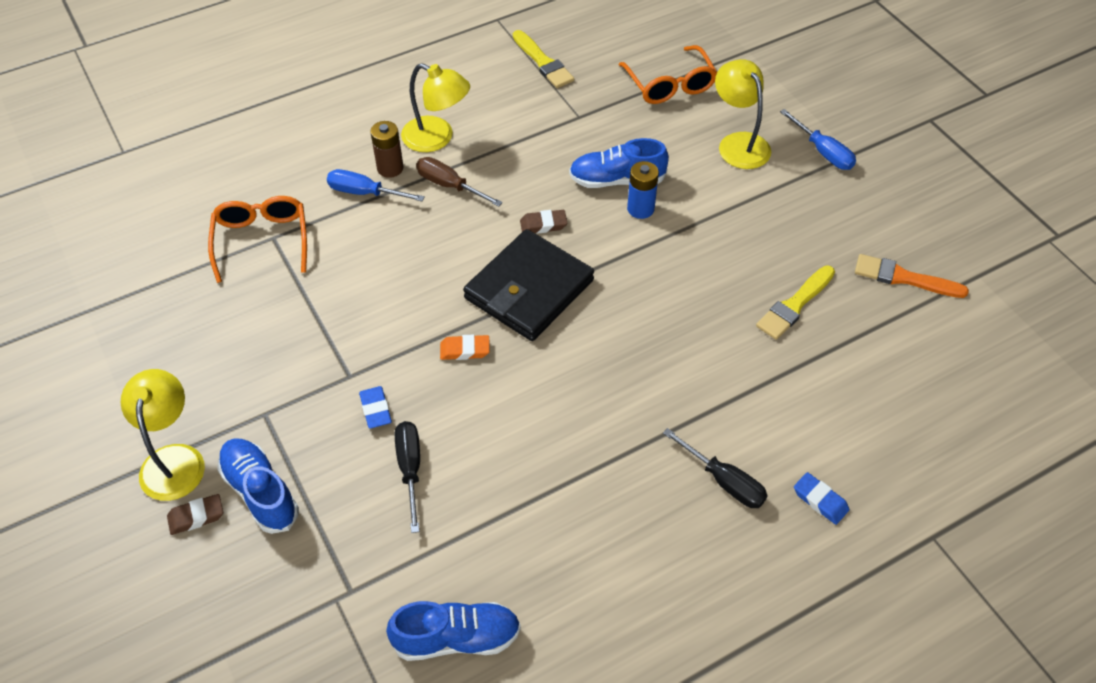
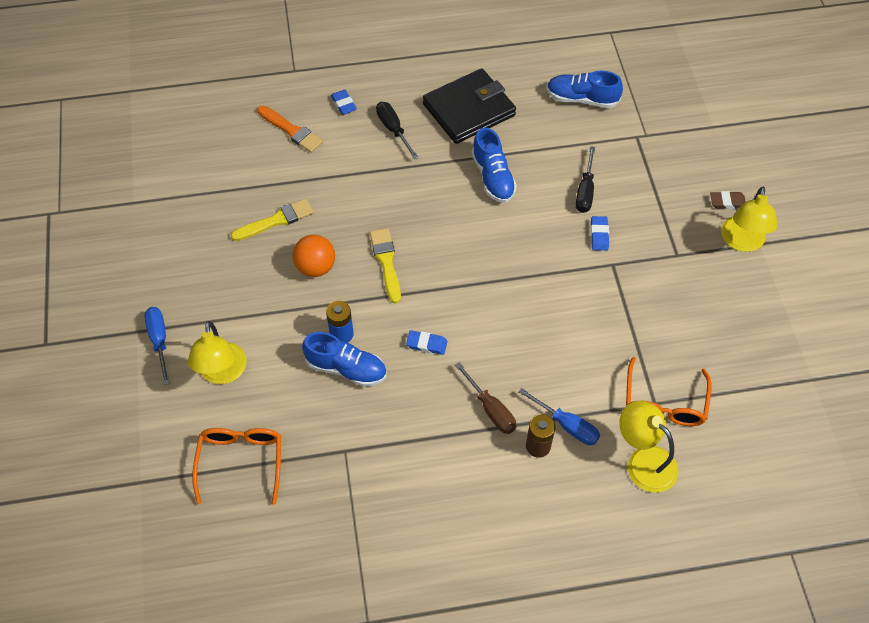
camera: 160 degrees left, 5 degrees up
blue shoe [217,438,299,534] -> blue shoe moved to [472,128,517,203]
yellow lamp [401,63,470,152] -> yellow lamp moved to [619,401,678,493]
orange eraser [440,335,490,360] -> none
black wallet [463,229,594,341] -> black wallet moved to [423,68,516,144]
yellow brush [513,30,574,88] -> yellow brush moved to [370,228,401,303]
brown eraser [520,210,567,234] -> blue eraser [406,330,447,355]
orange brush [855,254,969,298] -> orange brush moved to [257,106,323,153]
none -> orange ball [293,235,335,277]

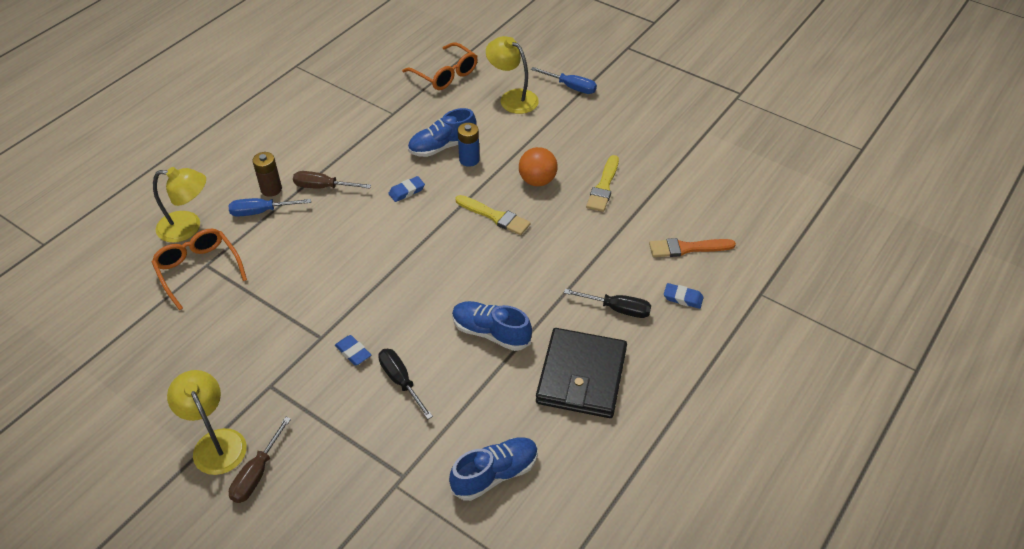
camera: 135 degrees right, 10 degrees down
brown eraser [710,191,746,209] -> brown screwdriver [229,417,291,503]

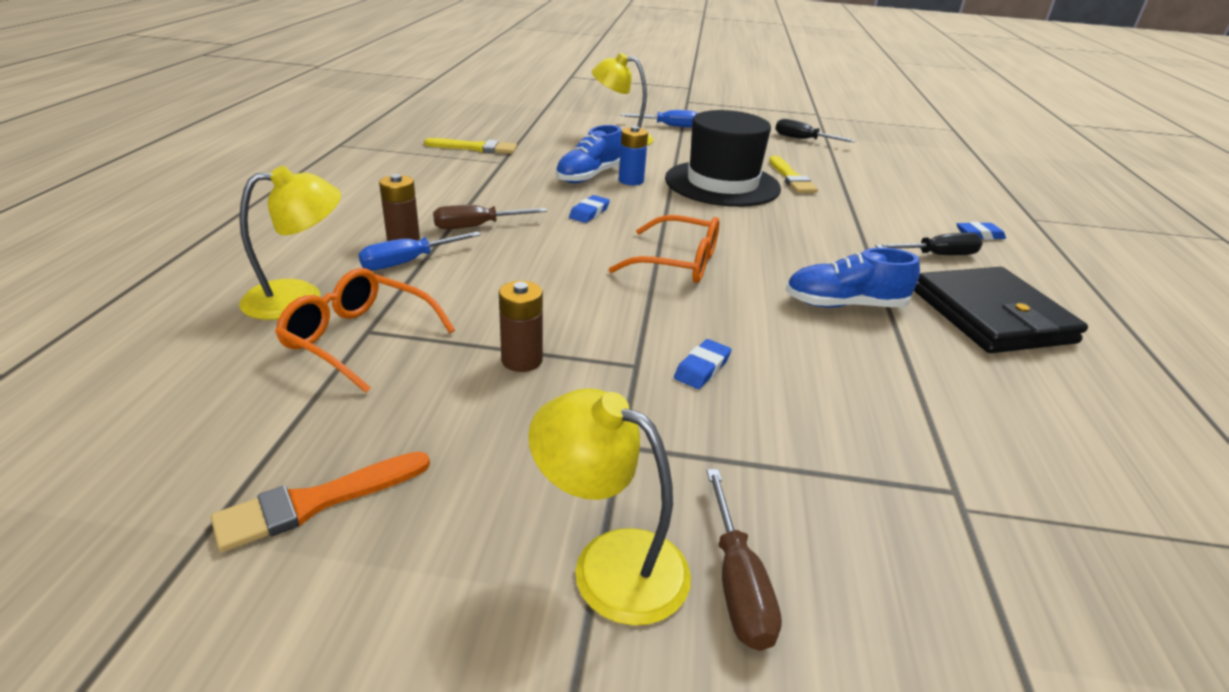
camera: 30 degrees left, 15 degrees down
blue eraser [335,335,371,366] -> blue eraser turned 75 degrees counterclockwise [674,339,731,389]
black screwdriver [378,349,433,419] -> black screwdriver moved to [775,119,856,143]
orange glasses [402,42,478,90] -> orange glasses moved to [609,215,719,283]
blue shoe [449,437,538,501] -> none
yellow brush [456,195,531,235] -> yellow brush moved to [424,138,517,154]
orange ball [519,147,558,186] -> black hat [665,110,781,207]
orange brush [649,238,736,257] -> orange brush moved to [211,451,430,552]
none -> brown battery [499,281,543,372]

